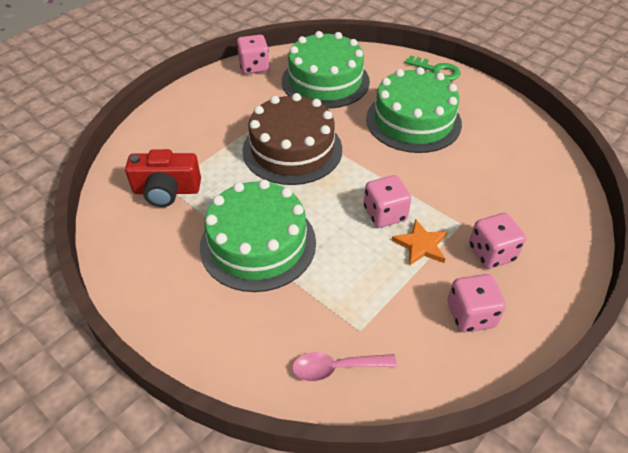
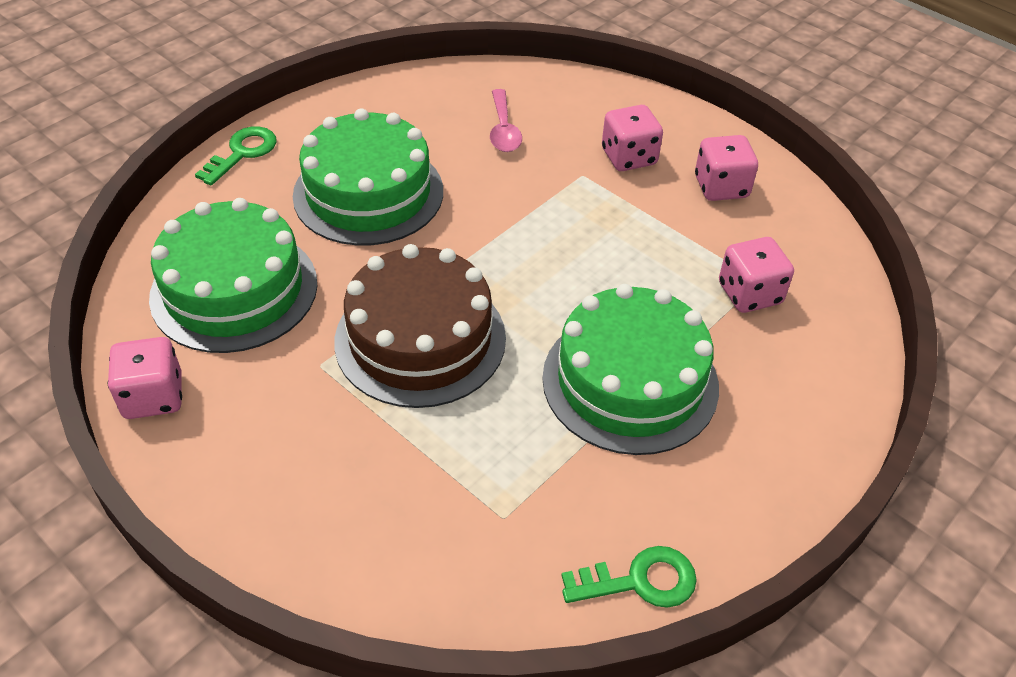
camera: 90 degrees left, 0 degrees up
red camera [125,149,201,207] -> none
pink spoon [292,352,397,381] -> pink spoon moved to [490,89,522,152]
pink dice [364,175,411,228] -> pink dice moved to [719,237,794,313]
orange star [391,219,447,266] -> none
none -> green key [561,546,697,608]

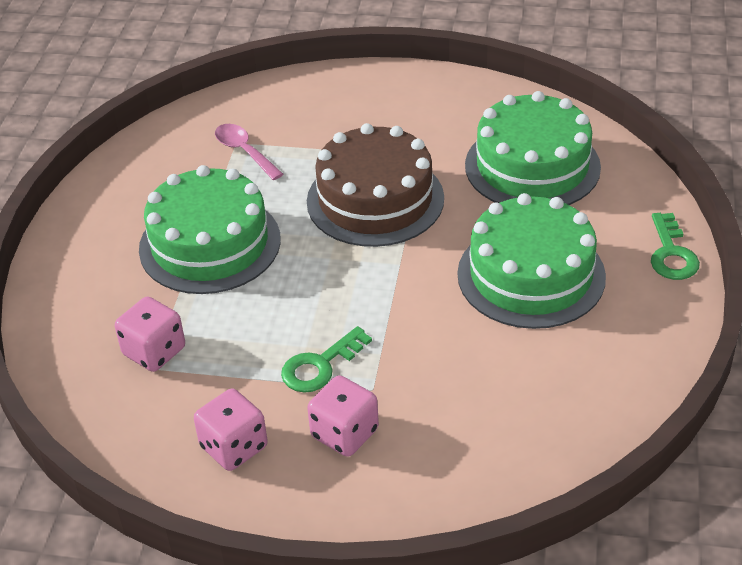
camera: 150 degrees right, 5 degrees down
pink dice [107,337,182,419] -> none
pink spoon [490,89,522,152] -> pink spoon moved to [215,124,283,180]
green key [561,546,697,608] -> green key moved to [281,326,372,393]

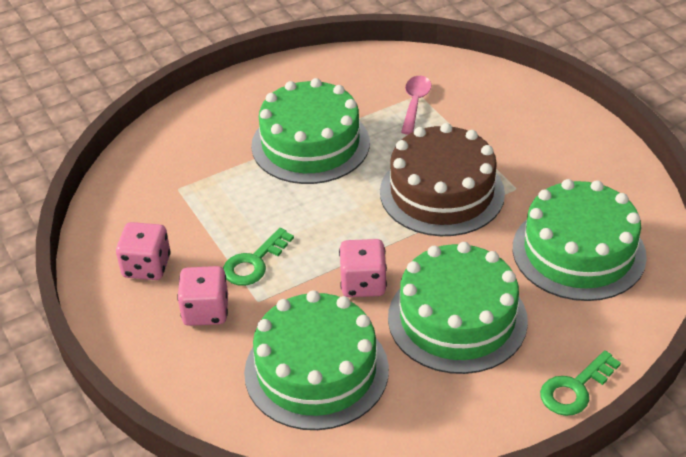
camera: 50 degrees right, 0 degrees up
pink dice [115,297,185,372] -> pink dice moved to [339,239,387,297]
green key [281,326,372,393] -> green key turned 60 degrees counterclockwise [223,228,294,286]
none -> green cake [244,290,389,430]

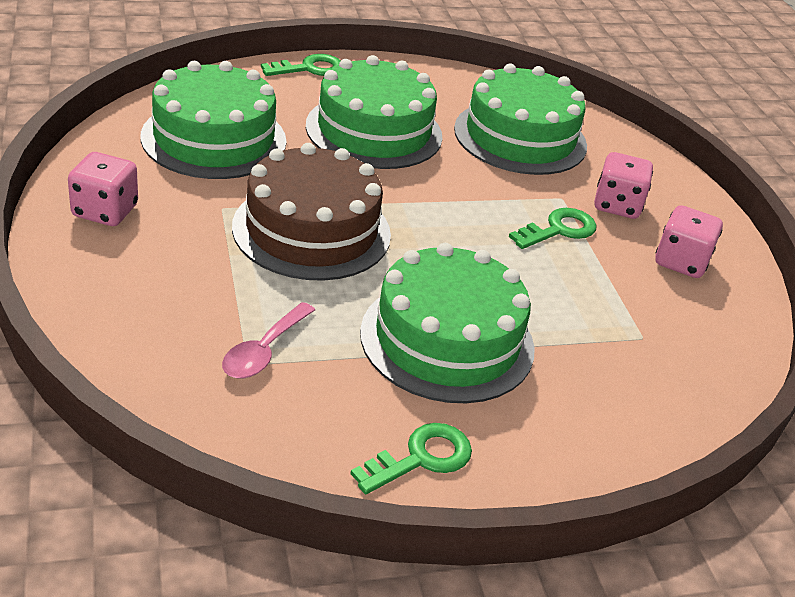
camera: 170 degrees left, 5 degrees down
pink dice [339,239,387,297] -> pink dice moved to [68,152,138,226]
none -> green key [350,423,472,494]

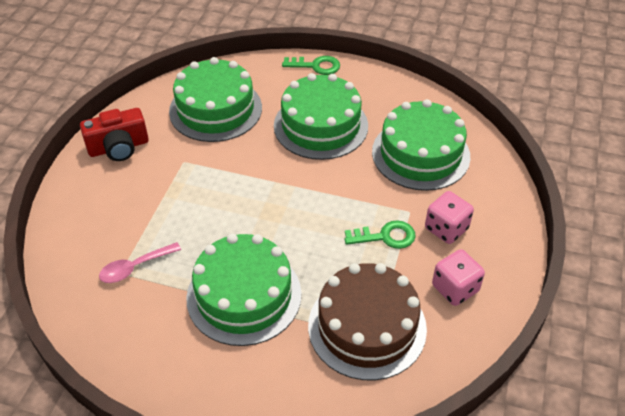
camera: 35 degrees right, 10 degrees up
pink dice [68,152,138,226] -> red camera [80,108,149,161]
brown cake [232,143,391,281] -> brown cake moved to [308,263,427,380]
green key [350,423,472,494] -> none

